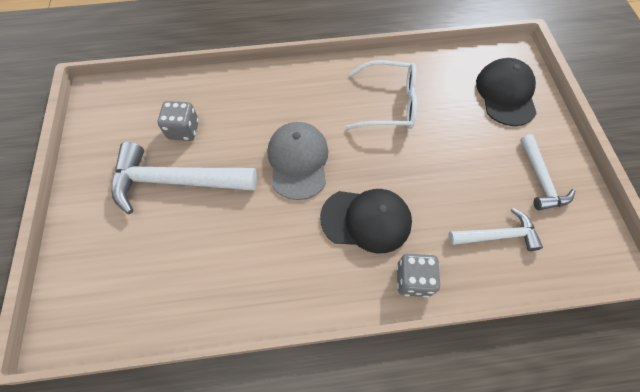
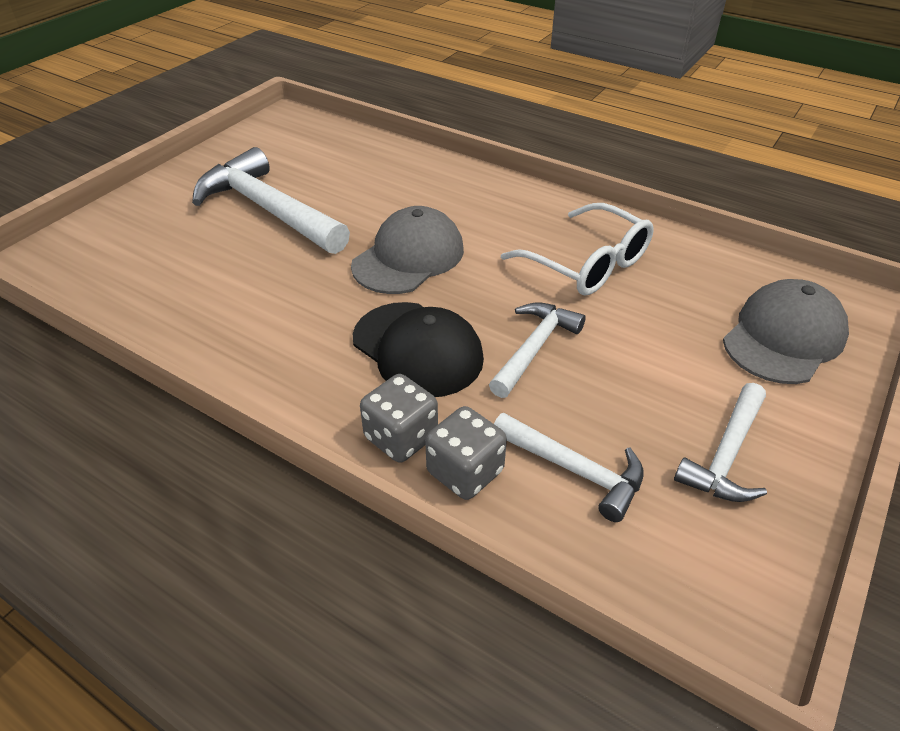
camera: 40 degrees right, 20 degrees down
grey dice [158,101,199,141] -> grey dice moved to [425,406,507,500]
black cap [476,58,537,126] -> grey cap [723,279,849,384]
none -> white hammer [489,302,586,398]

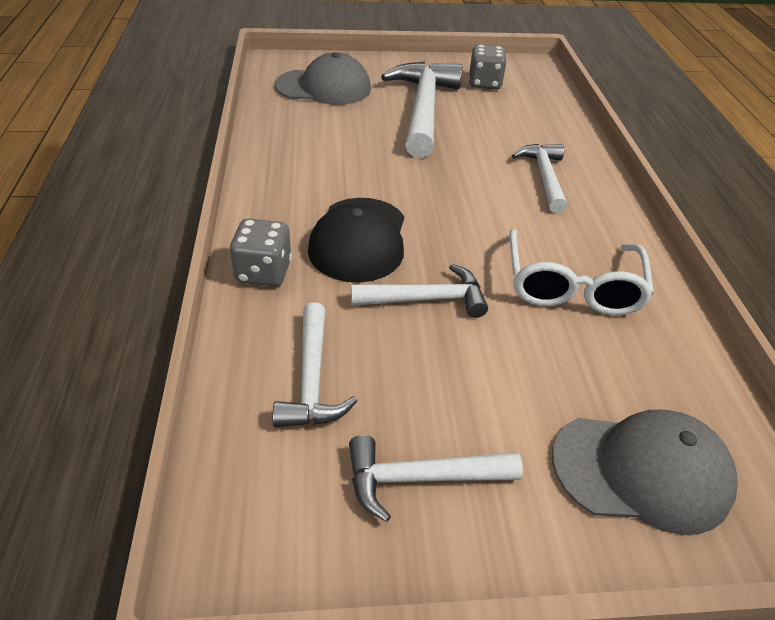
camera: 50 degrees right, 0 degrees up
grey cap [351,206,464,294] -> grey cap moved to [275,52,371,105]
grey dice [425,406,507,500] -> grey dice moved to [469,45,507,90]
none -> white hammer [512,144,567,213]

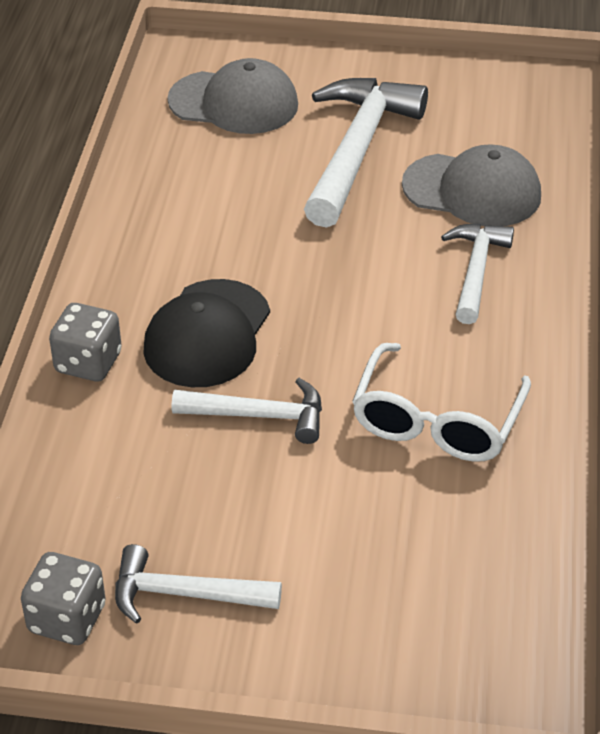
camera: 15 degrees right, 0 degrees up
white hammer [273,303,357,427] -> none
grey dice [469,45,507,90] -> grey dice moved to [21,552,106,645]
grey cap [552,410,738,535] -> grey cap moved to [402,144,541,226]

